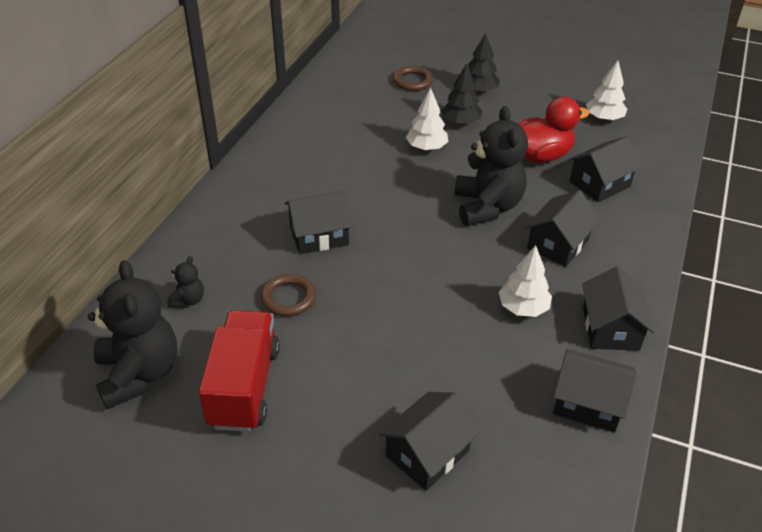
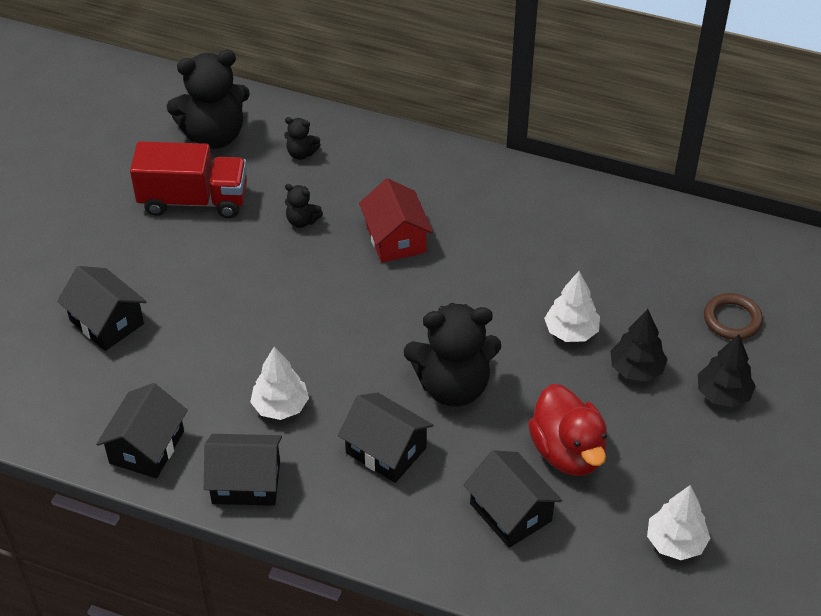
camera: 90 degrees right, 5 degrees up
brown ring [260,274,316,316] -> black teddy bear [285,184,323,228]
black house [285,191,353,254] -> red house [359,178,433,263]

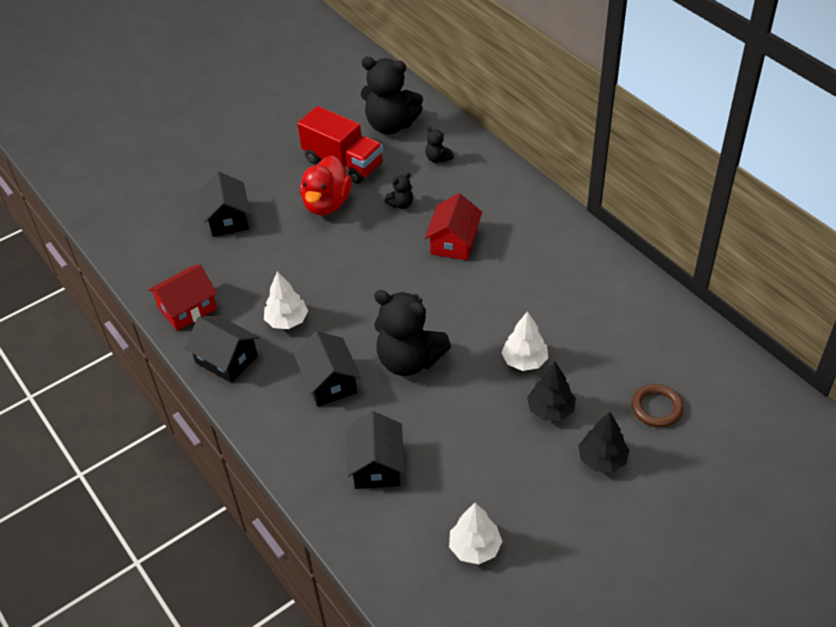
camera: 35 degrees right, 0 degrees up
black house [96,383,188,478] -> red house [148,265,217,331]
black teddy bear [285,184,323,228] -> black teddy bear turned 90 degrees counterclockwise [384,173,413,209]
red duck [528,384,607,476] -> red duck moved to [300,155,352,215]

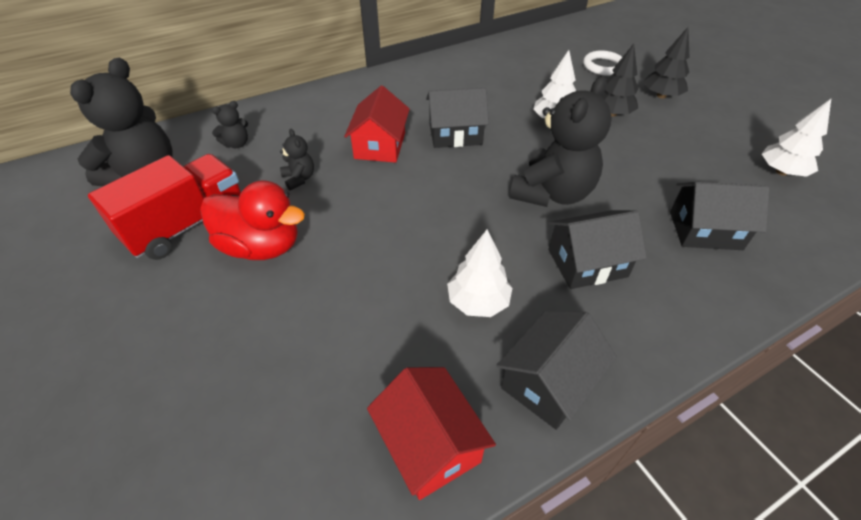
camera: 85 degrees left, 0 degrees up
black house [199,171,250,237] -> black house moved to [426,87,489,148]
red house [425,193,482,260] -> red house turned 75 degrees clockwise [344,85,410,163]
brown ring [631,384,684,427] -> white ring [583,50,622,76]

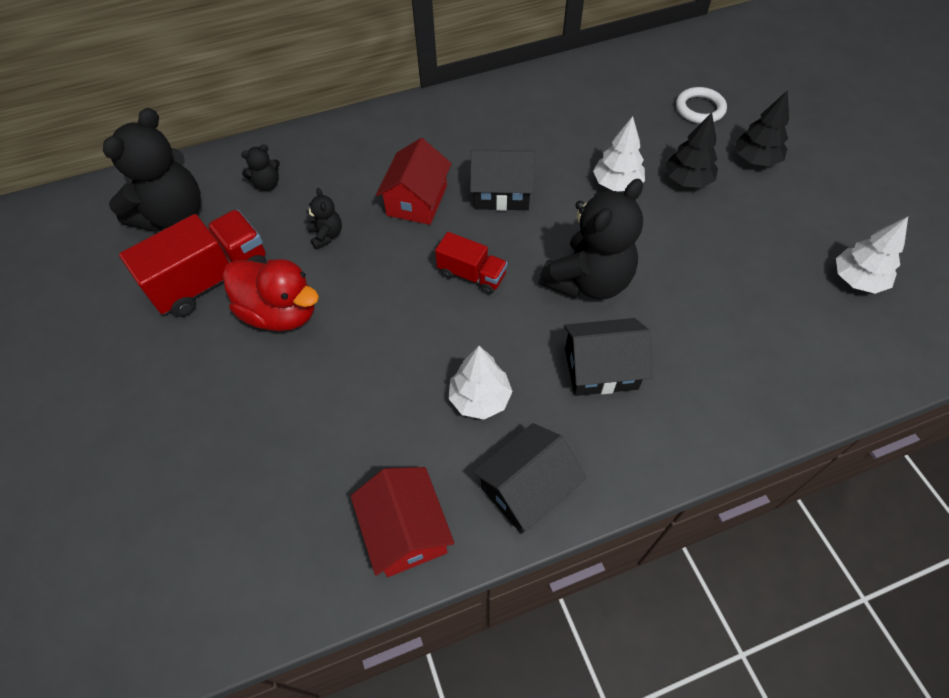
camera: 10 degrees right, 10 degrees up
black house [670,182,770,250] -> none
none -> red truck [435,232,508,294]

